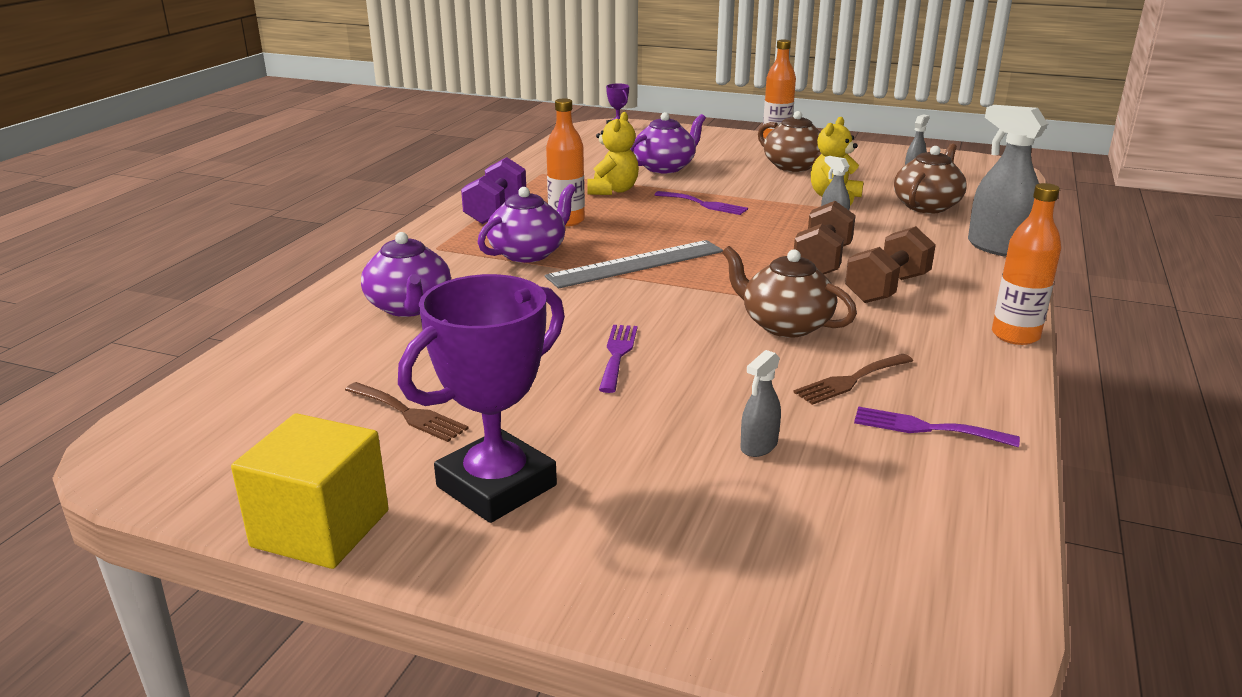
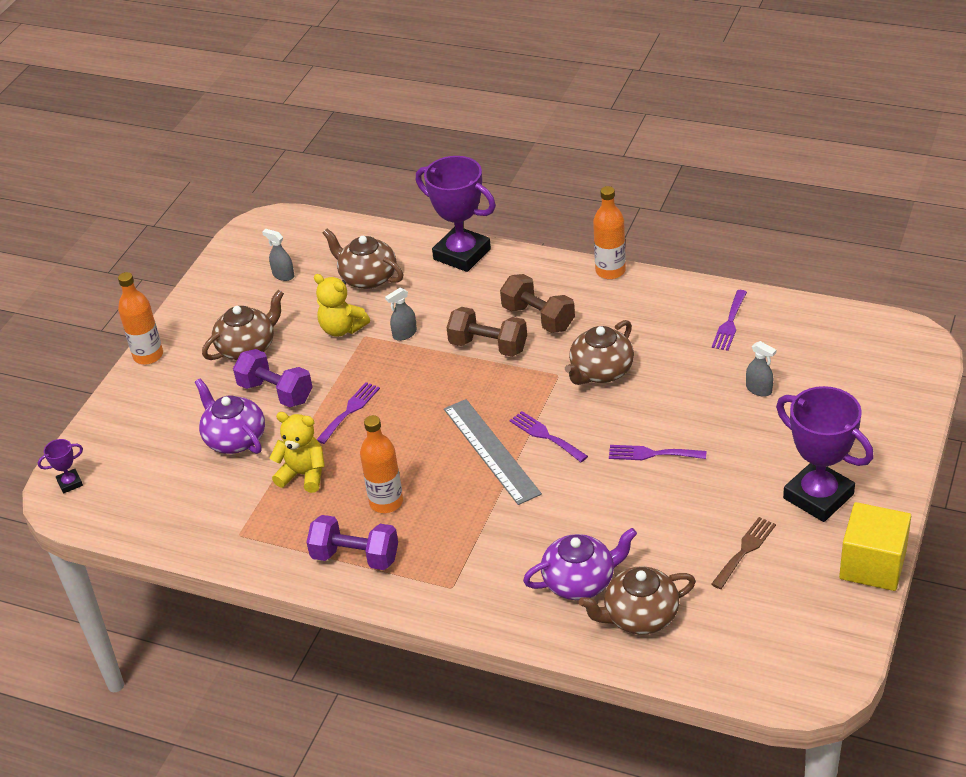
camera: 85 degrees left, 15 degrees up
purple teapot [478,184,576,263] -> none
brown fork [793,354,913,405] -> none
grey spray bottle [968,105,1048,257] -> purple trophy [416,156,496,272]
none -> purple dumbbell [233,349,313,407]
none -> purple fork [510,411,588,462]
none -> brown teapot [579,566,696,635]

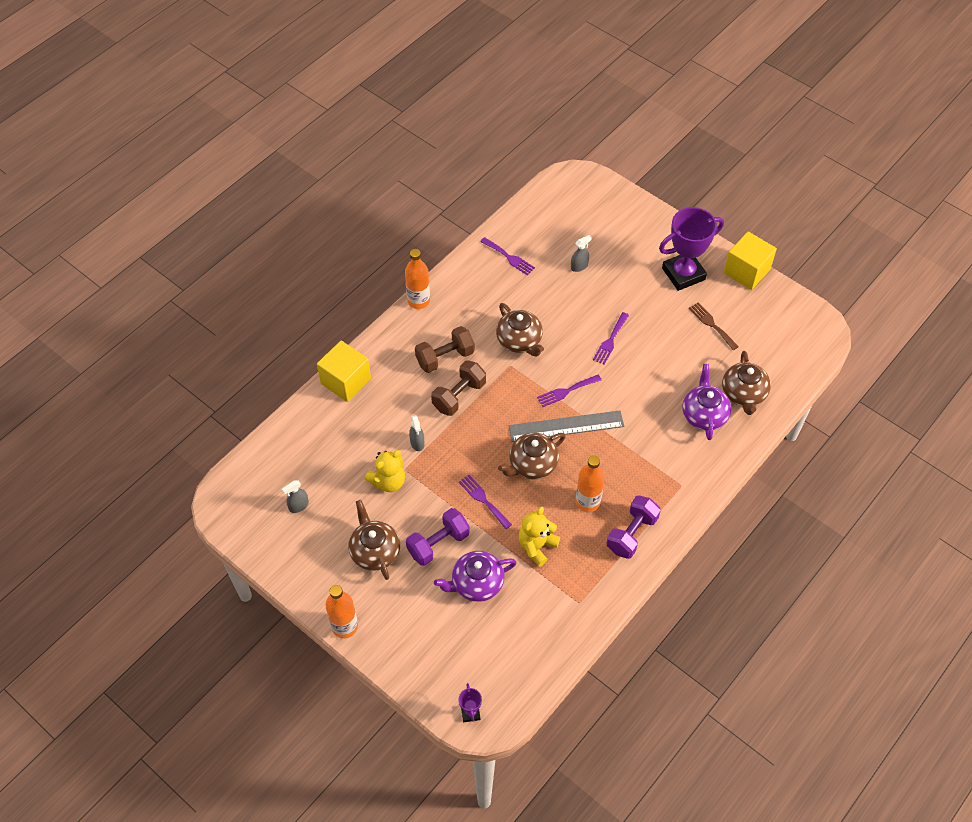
camera: 75 degrees left, 15 degrees up
brown teapot [323,229,403,289] -> brown teapot moved to [498,433,566,479]
purple trophy [416,156,496,272] -> yellow cube [317,341,371,402]

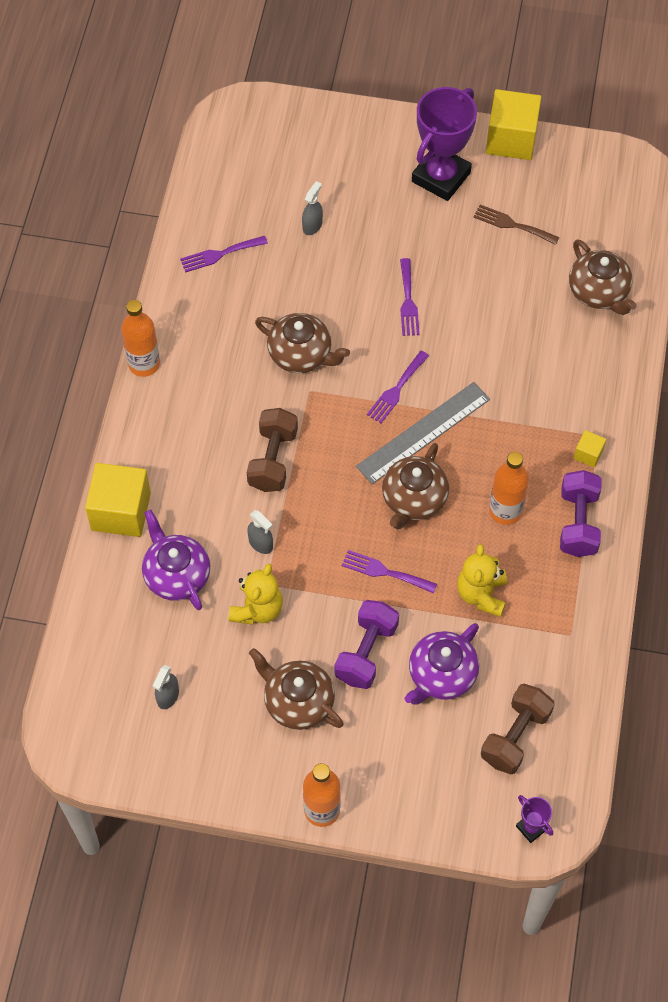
camera: 30 degrees left, 5 degrees up
brown dumbbell [415,326,475,373] -> brown dumbbell moved to [481,684,555,774]
purple fork [480,237,535,275] -> purple fork turned 150 degrees clockwise [180,236,268,273]
purple teapot [682,364,731,440] -> purple teapot moved to [142,510,210,610]
none -> yellow cube [574,430,606,468]

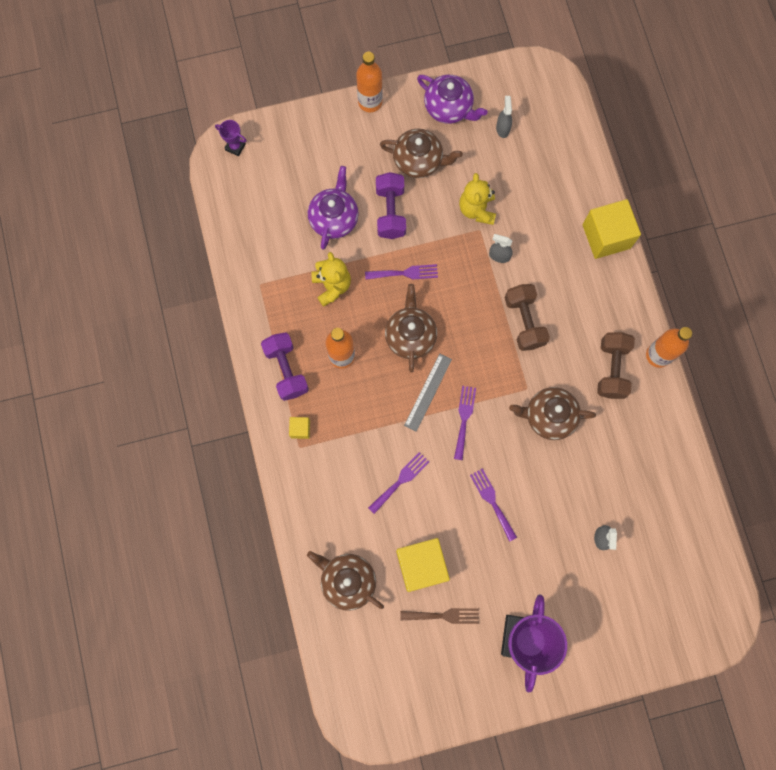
camera: 155 degrees right, 15 degrees up
purple teapot [142,510,210,610] -> purple teapot moved to [417,75,487,124]
purple fork [180,236,268,273] -> purple fork moved to [368,452,429,514]
grey ruler [356,382,490,484] -> grey ruler [404,354,452,432], size x0.67
brown dumbbell [481,684,555,774] -> brown dumbbell moved to [597,332,635,399]
yellow cube [486,89,541,160] -> yellow cube moved to [396,538,450,592]

